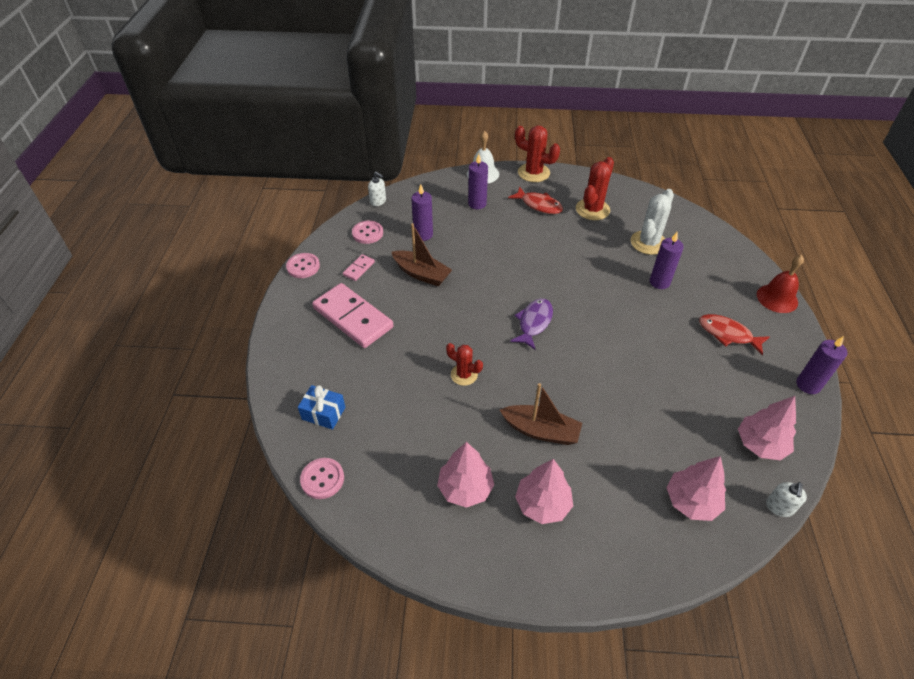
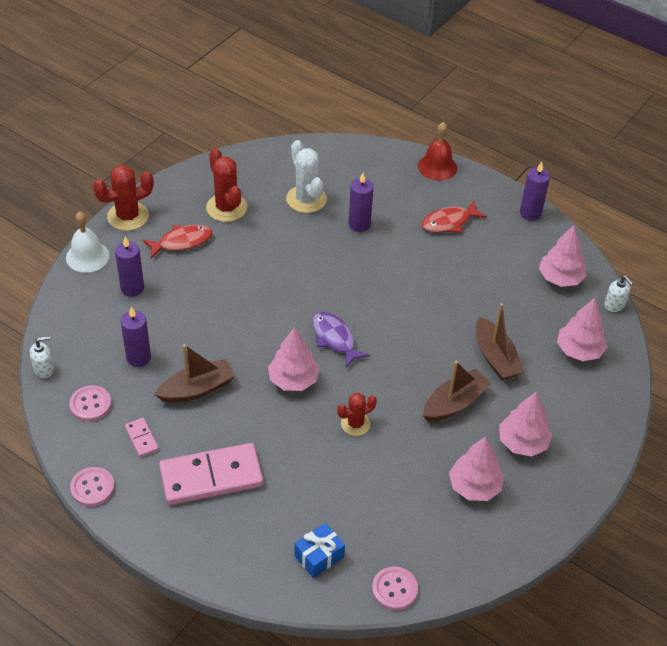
camera: 60 degrees left, 0 degrees up
none -> pink tree [268,328,320,391]
none -> brown boat [476,303,524,380]

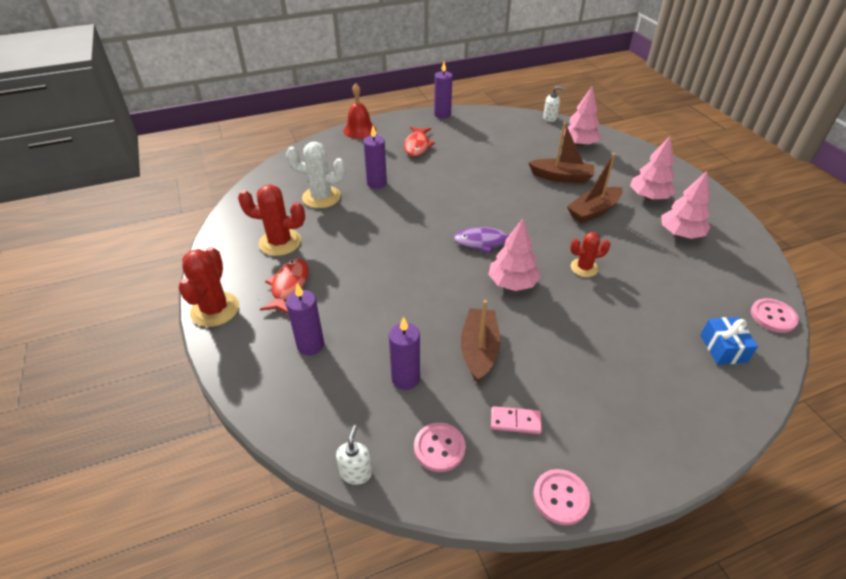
camera: 55 degrees left, 5 degrees down
white bell [66,211,109,273] -> none
pink domino [159,443,263,505] -> none
red cactus [337,393,377,436] -> red cactus turned 75 degrees clockwise [570,232,611,277]
brown boat [423,361,492,422] -> brown boat turned 120 degrees counterclockwise [567,153,623,223]
pink tree [539,225,587,287] -> none

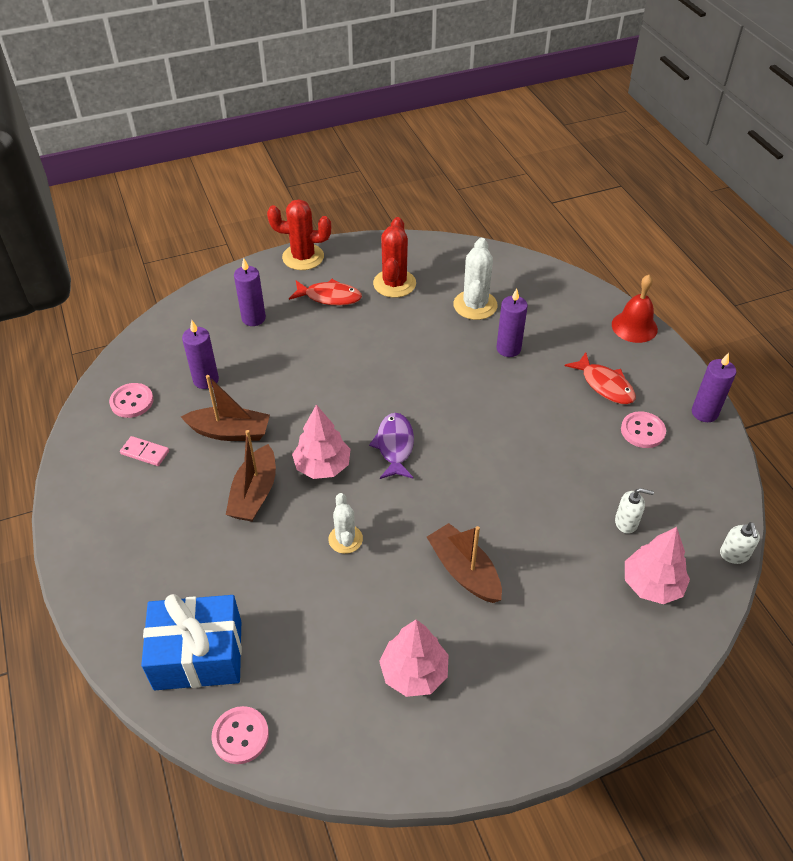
camera: 90 degrees right, 5 degrees up
white soap dispenser [336,425,372,485] -> white soap dispenser moved to [615,488,654,534]
red fish [404,127,435,156] -> red fish turned 135 degrees counterclockwise [565,352,636,404]
pink domino [491,406,542,434] -> pink domino turned 75 degrees counterclockwise [120,436,169,466]
brown boat [528,122,594,183] -> brown boat moved to [226,430,276,522]
pink button [533,469,590,525] -> pink button moved to [621,411,666,448]
red cactus [570,232,611,277] -> white cactus [328,493,363,554]
pink tree [630,136,675,200] -> none
blue gift [700,317,758,365] -> blue gift [141,594,242,690], size x1.83

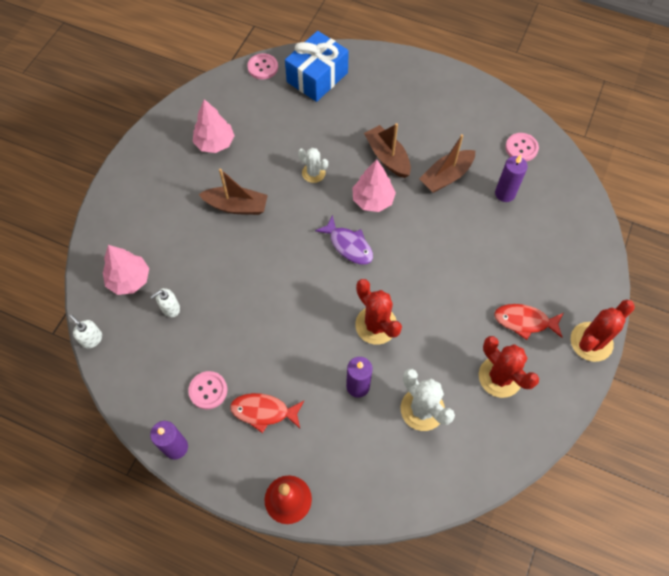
camera: 135 degrees right, 15 degrees up
pink domino [120,436,169,466] -> none
purple candle [234,258,266,326] -> none
red fish [289,279,362,306] -> red fish turned 45 degrees clockwise [494,304,563,340]
none -> red cactus [355,279,402,345]

